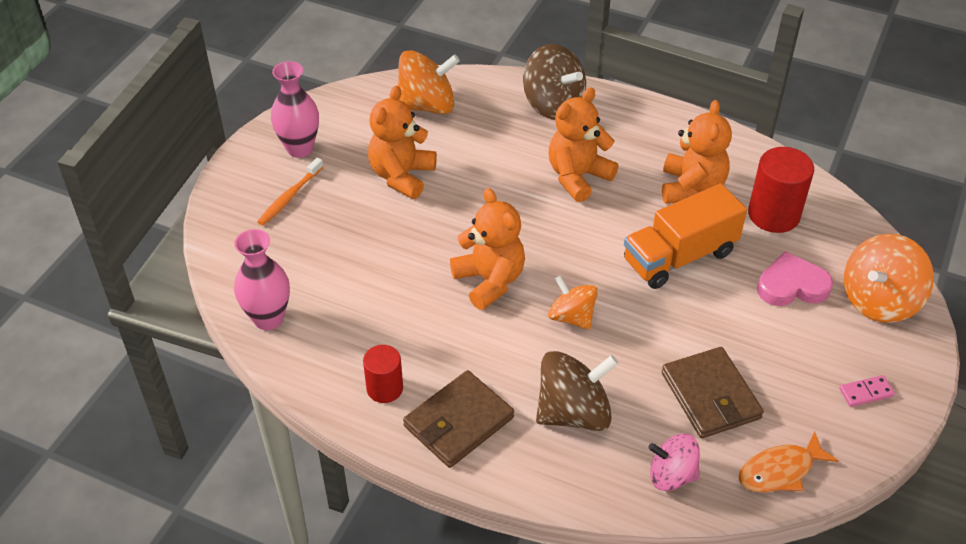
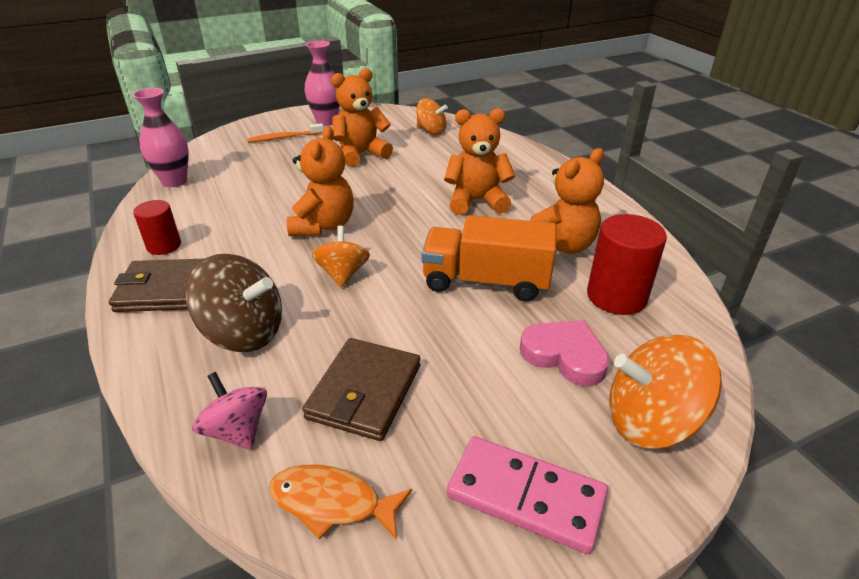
camera: 40 degrees right, 10 degrees down
orange spinning top [398,50,460,115] -> orange spinning top [416,98,448,135], size x0.64
brown spinning top [523,44,586,120] -> none
pink domino [839,375,895,407] -> pink domino [447,436,608,554], size x2.09

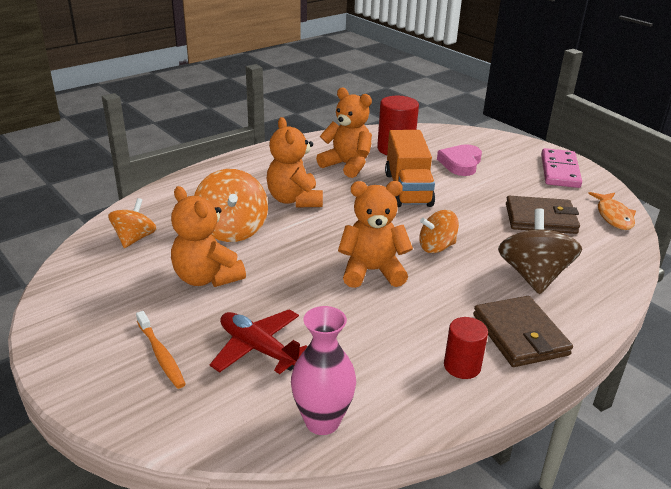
camera: 105 degrees left, 5 degrees down
pink spinning top [192,372,267,450] -> none
pink vase [304,41,340,126] -> none
orange spinning top [609,335,722,449] -> orange spinning top moved to [194,169,268,242]
none -> red plane [210,309,308,374]

